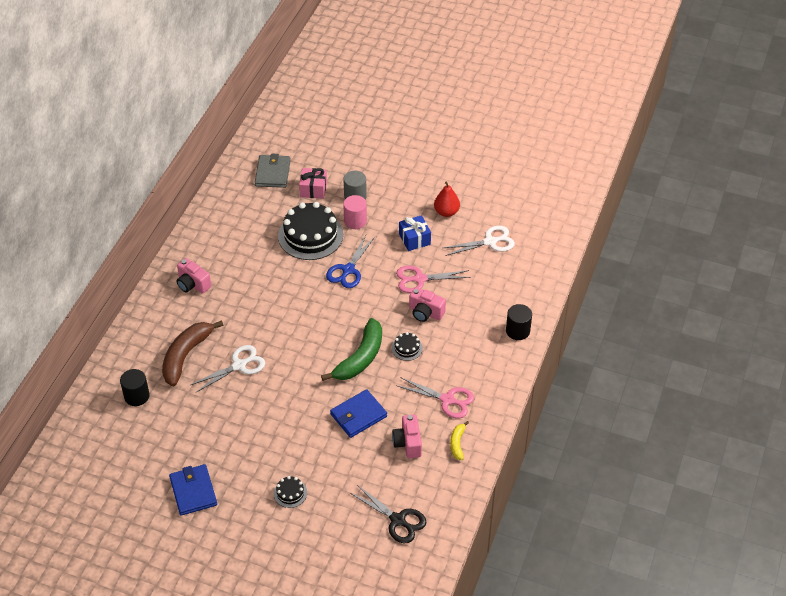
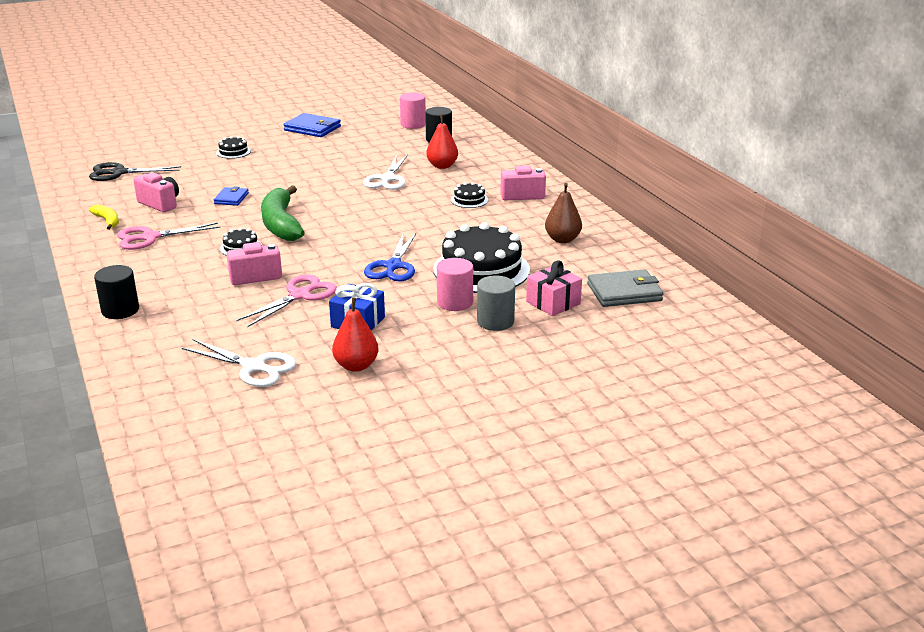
camera: 135 degrees right, 20 degrees down
brown banana [162,320,223,387] -> red pear [426,114,458,169]
grey wallet [255,154,291,188] -> grey wallet turned 60 degrees counterclockwise [587,269,664,307]
blue scissors [326,235,375,288] -> blue scissors turned 150 degrees counterclockwise [364,233,416,282]
blue wallet [330,389,387,438] -> blue wallet [214,186,249,206], size x0.60
white scissors [444,226,515,256] -> white scissors turned 90 degrees counterclockwise [182,339,296,387]
none -> pink cylinder [400,93,426,129]
none -> black cake [451,182,488,208]
none -> brown pear [545,183,582,243]

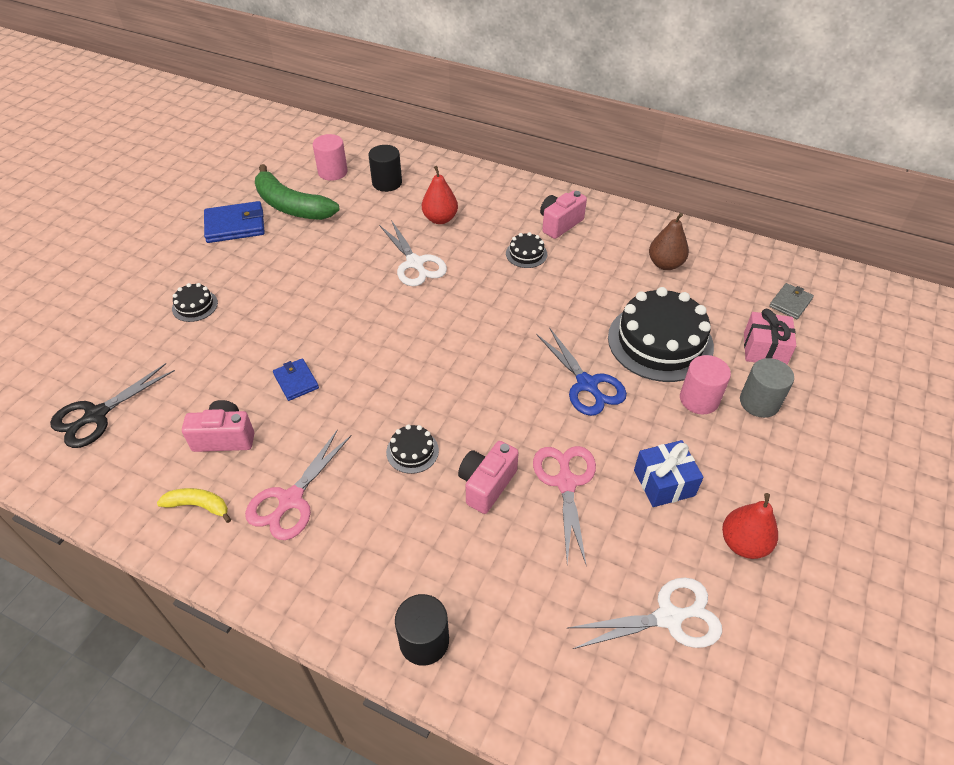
camera: 40 degrees left, 20 degrees up
green banana [261,185,305,241] -> green banana moved to [255,164,339,220]
grey wallet [587,269,664,307] -> grey wallet [769,283,814,319], size x0.60

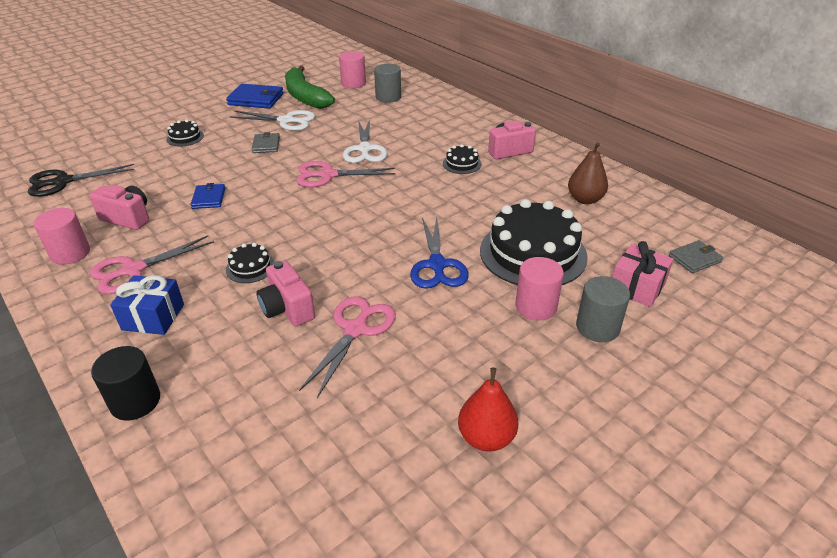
camera: 25 degrees right, 10 degrees down
yellow banana [157,488,231,523] -> pink cylinder [33,208,90,265]
black cylinder [368,145,402,192] -> grey cylinder [374,64,401,103]
red pear [422,166,458,224] -> none
pink camera [458,441,519,514] -> pink camera turned 90 degrees counterclockwise [257,261,315,326]
white scissors [567,578,722,649] -> white scissors moved to [230,110,315,131]
blue gift [634,440,704,507] -> blue gift moved to [110,275,184,335]
none -> grey wallet [252,132,280,153]
none -> pink scissors [296,161,395,187]

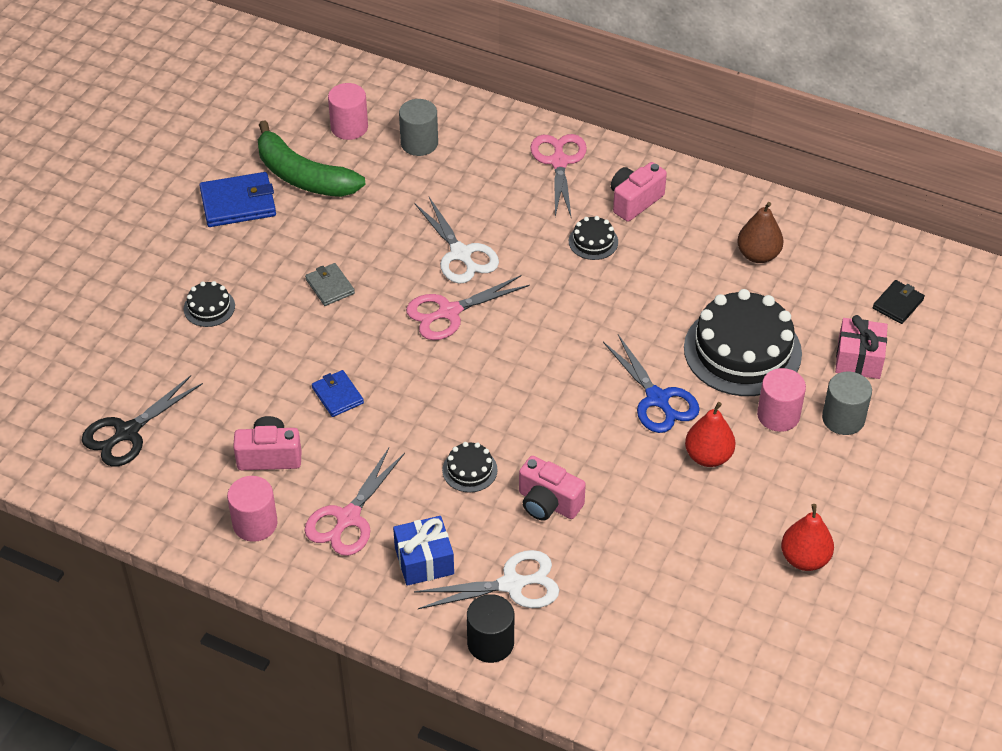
camera: 25 degrees left, 10 degrees up
white scissors [230,110,315,131] -> white scissors moved to [414,550,559,609]
pink scissors [299,296,396,398] -> pink scissors moved to [530,134,587,217]
grey wallet [669,240,723,273] -> black wallet [873,280,925,324]
none -> red pear [685,402,736,467]

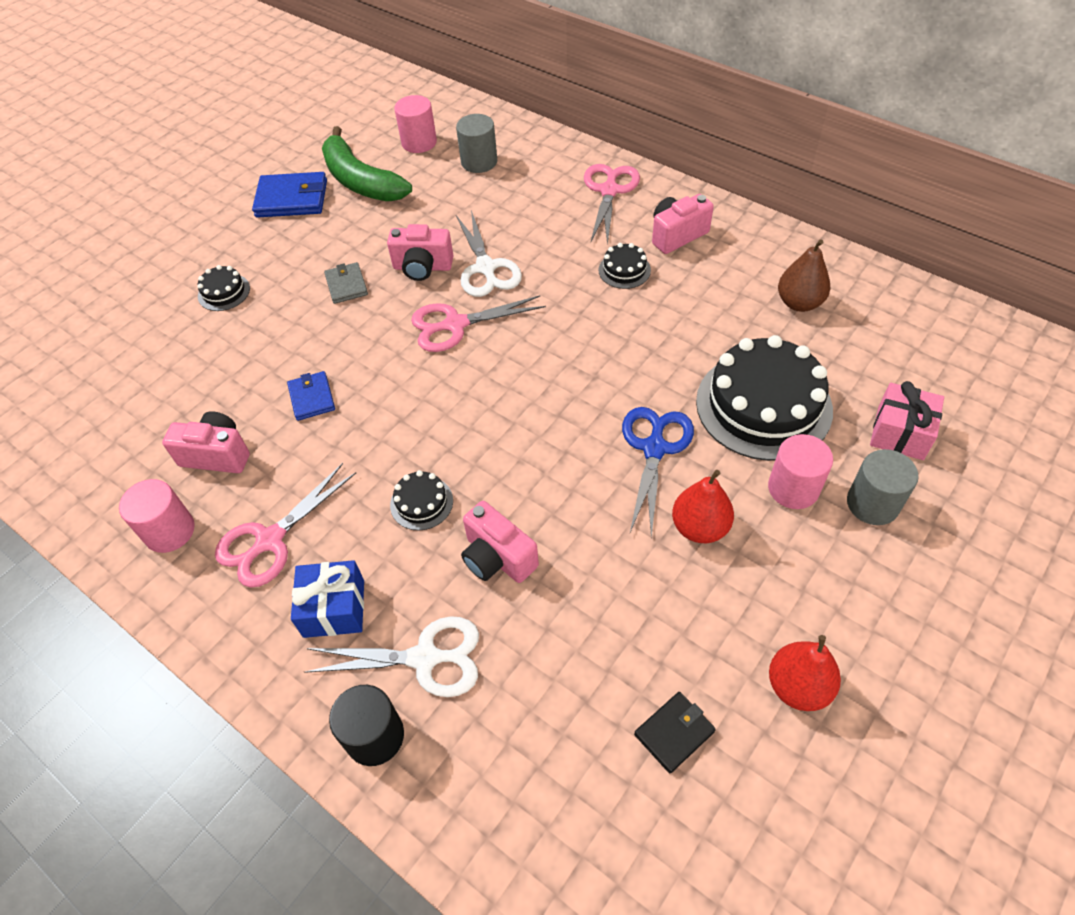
camera: 15 degrees right, 5 degrees up
black scissors [82,375,203,467] -> none
blue scissors [603,335,700,433] -> blue scissors turned 150 degrees counterclockwise [622,407,694,537]
black wallet [873,280,925,324] -> black wallet moved to [634,692,716,773]
none -> pink camera [387,224,453,281]

